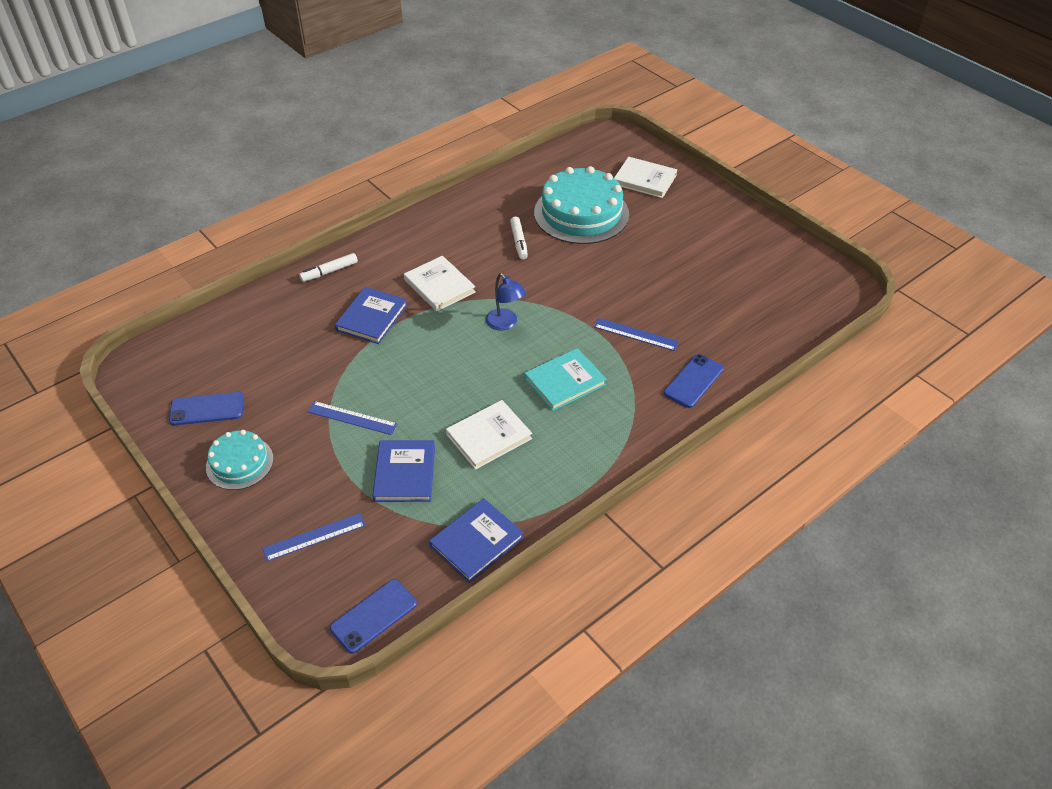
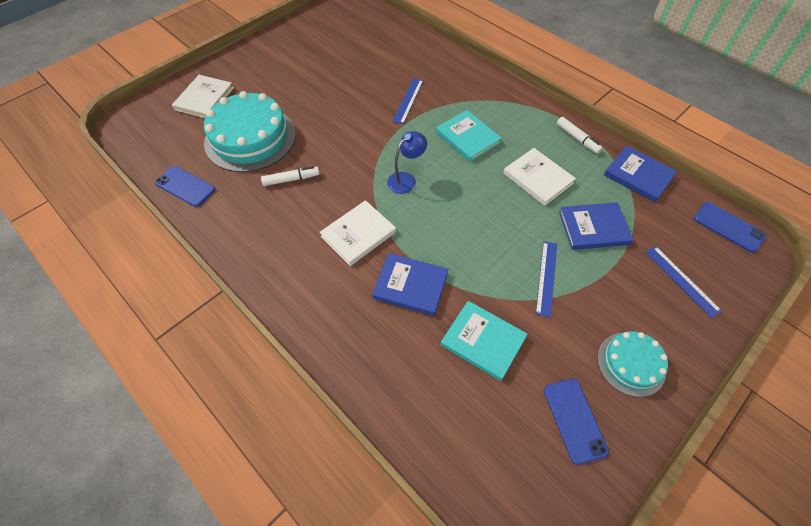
camera: 95 degrees left, 10 degrees up
white marker [299,253,358,282] -> white marker moved to [557,117,603,154]
blue phone [664,354,724,408] -> blue phone moved to [155,166,215,207]
none -> turquoise book [441,301,528,381]

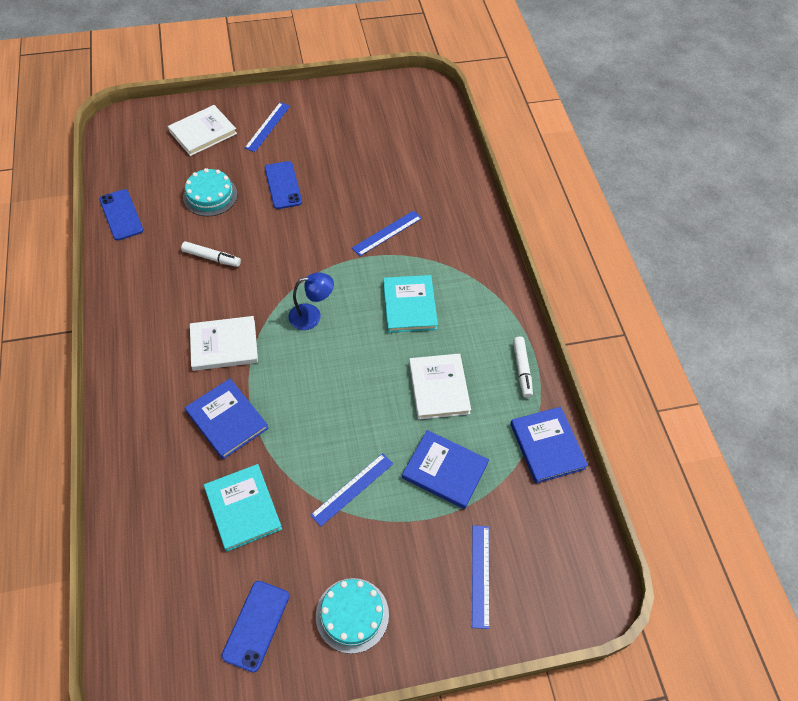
camera: 30 degrees right, 0 degrees up
turquoise cake [204,91,296,172] -> turquoise cake [183,168,238,216], size x0.55
blue phone [694,202,766,253] -> blue phone moved to [265,161,302,209]
none -> blue ruler [245,102,290,152]

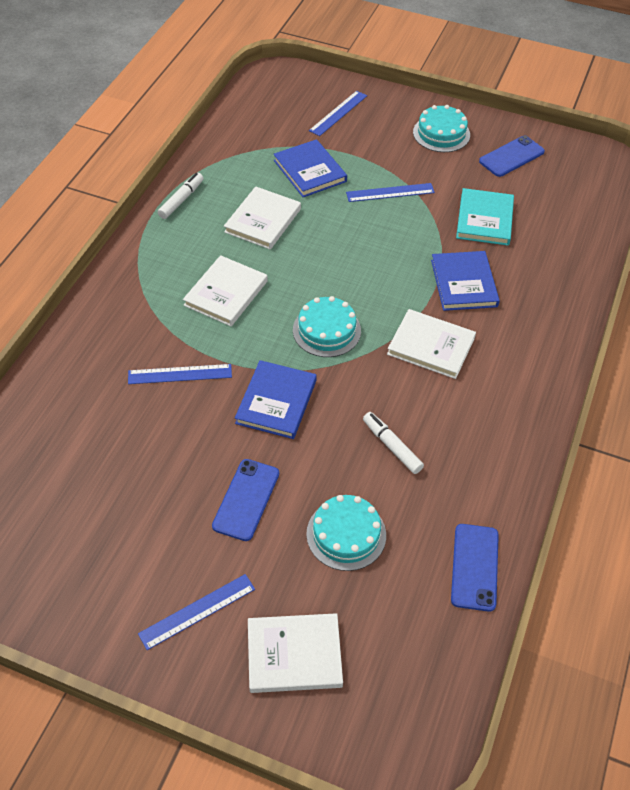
camera: 145 degrees left, 5 degrees down
blue lamp [288,272,334,330] -> turquoise cake [293,296,361,357]
turquoise book [383,275,438,333] -> white book [183,255,268,326]
blue book [510,407,588,484] -> blue book moved to [235,360,317,439]

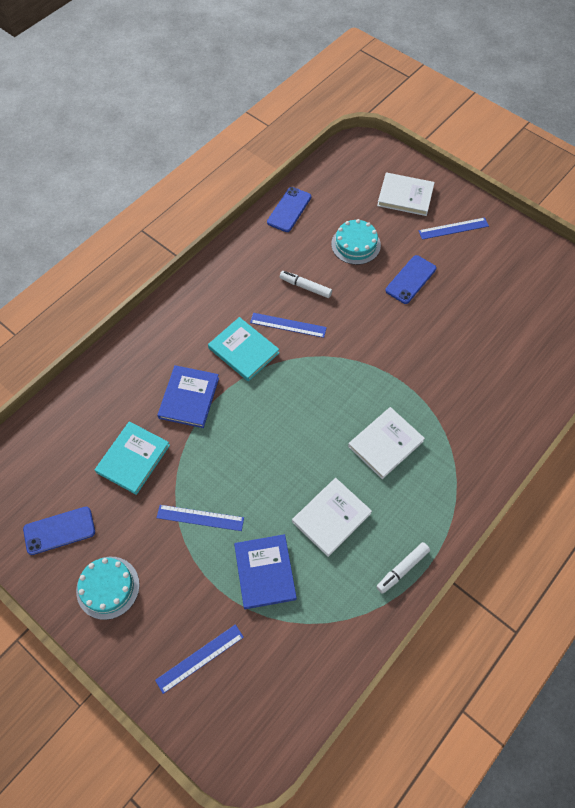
camera: 160 degrees left, 10 degrees up
blue ruler [128,364,232,384] -> blue ruler moved to [250,313,327,338]
blue book [235,360,317,439] -> none
turquoise cake [293,296,361,357] -> none
white marker [363,412,424,474] -> white marker turned 135 degrees clockwise [280,271,332,298]
white book [387,309,476,379] -> turquoise book [208,317,279,381]

